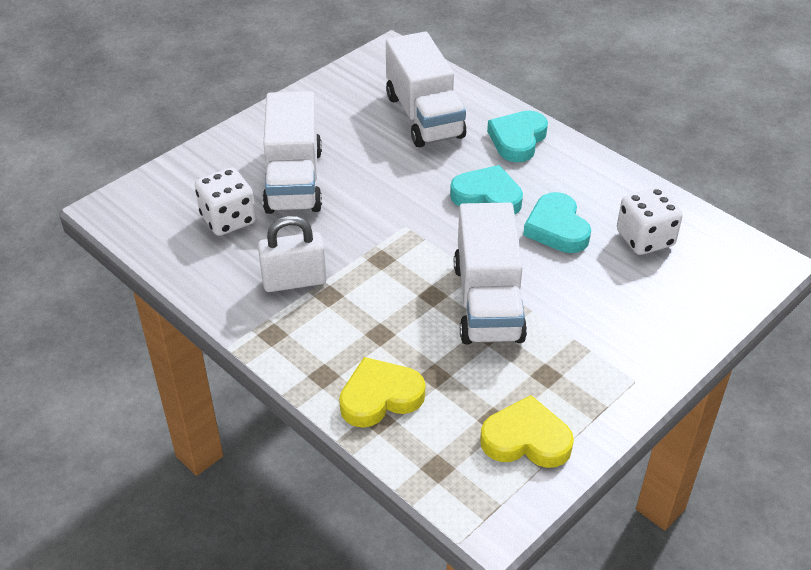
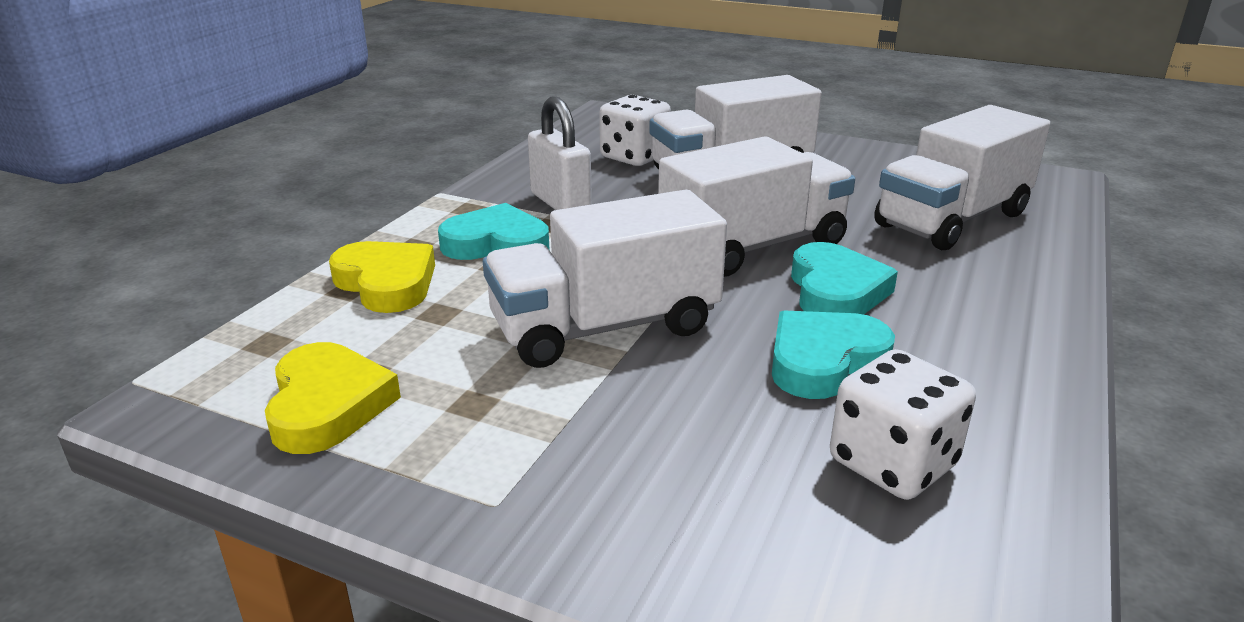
camera: 70 degrees right, 15 degrees down
turquoise heart [487,110,548,162] -> turquoise heart moved to [438,203,550,260]
none -> white truck [658,136,855,277]

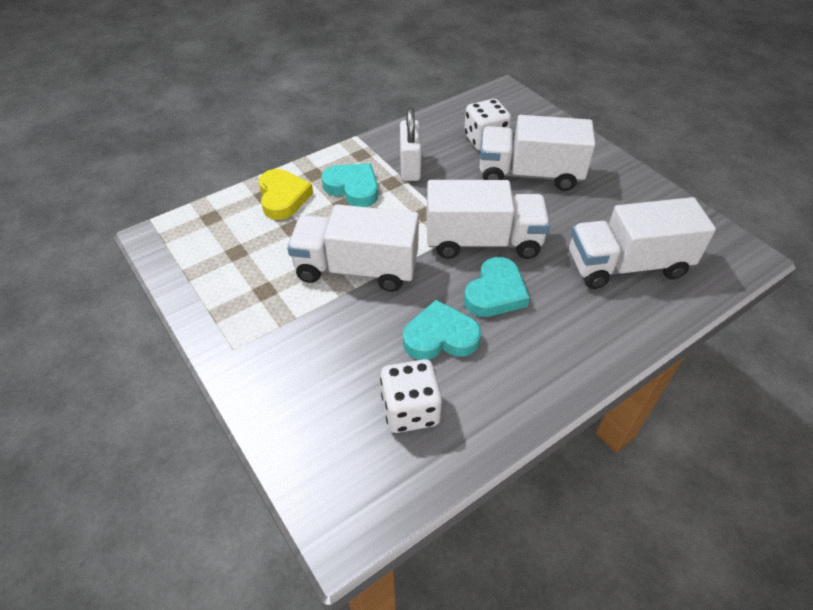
camera: 30 degrees right, 20 degrees up
yellow heart [265,342,401,454] -> none

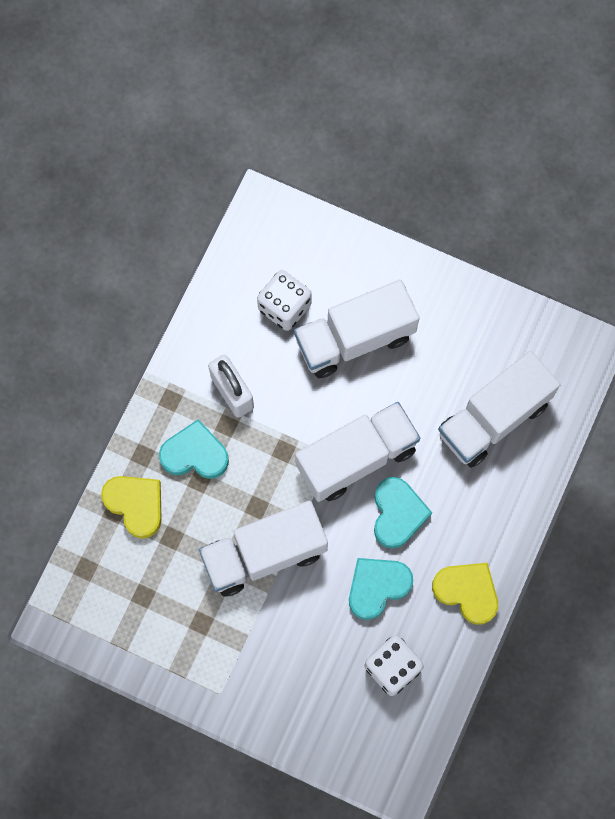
camera: 30 degrees left, 25 degrees up
none -> yellow heart [432,563,498,625]

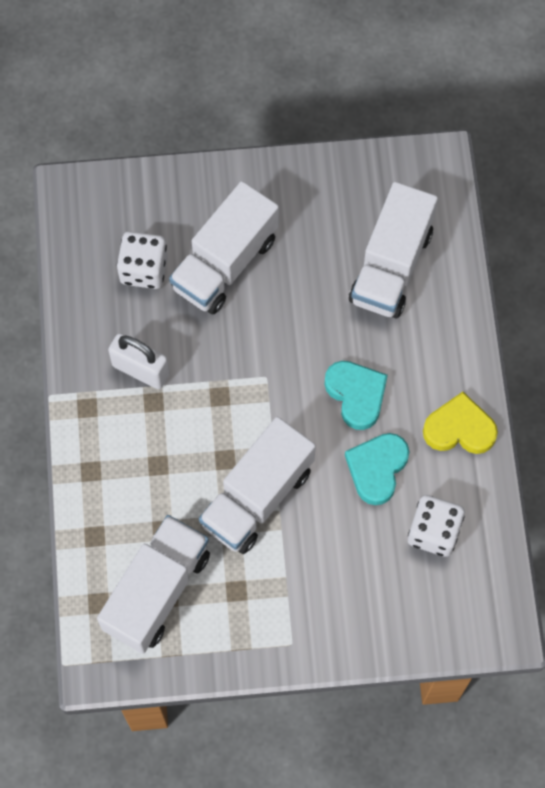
camera: 30 degrees left, 5 degrees down
yellow heart [101,476,162,539] -> none
turquoise heart [159,419,229,479] -> none
white truck [295,402,420,502] -> white truck moved to [97,515,210,654]

